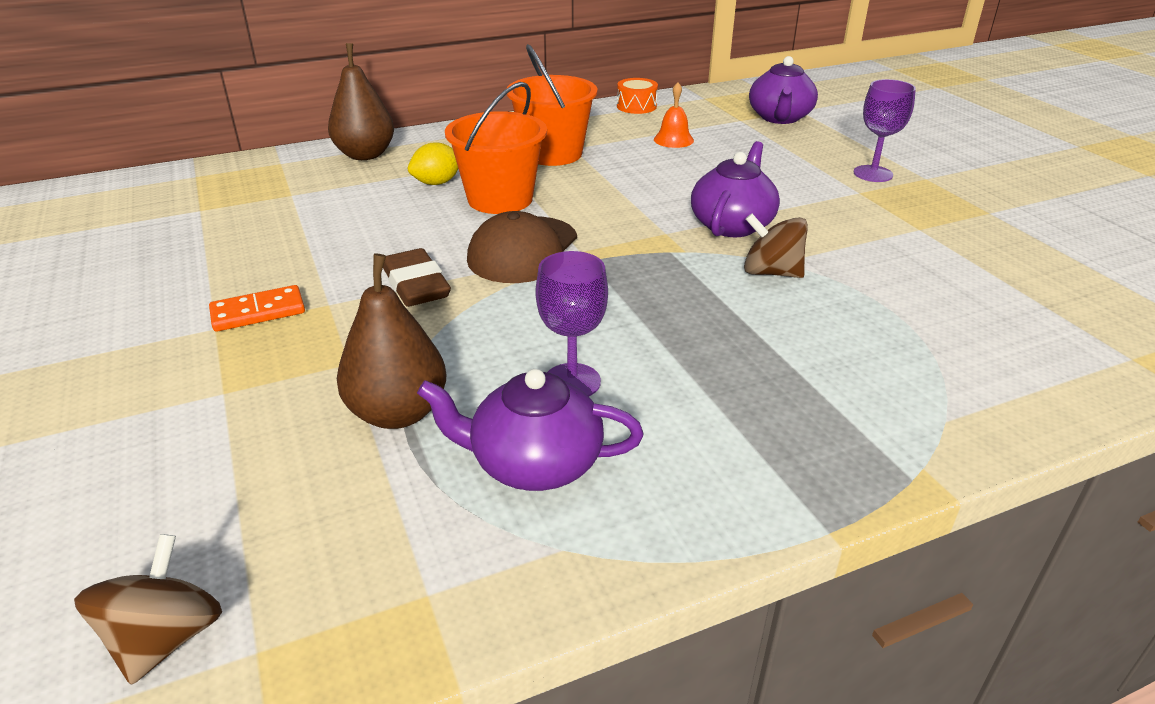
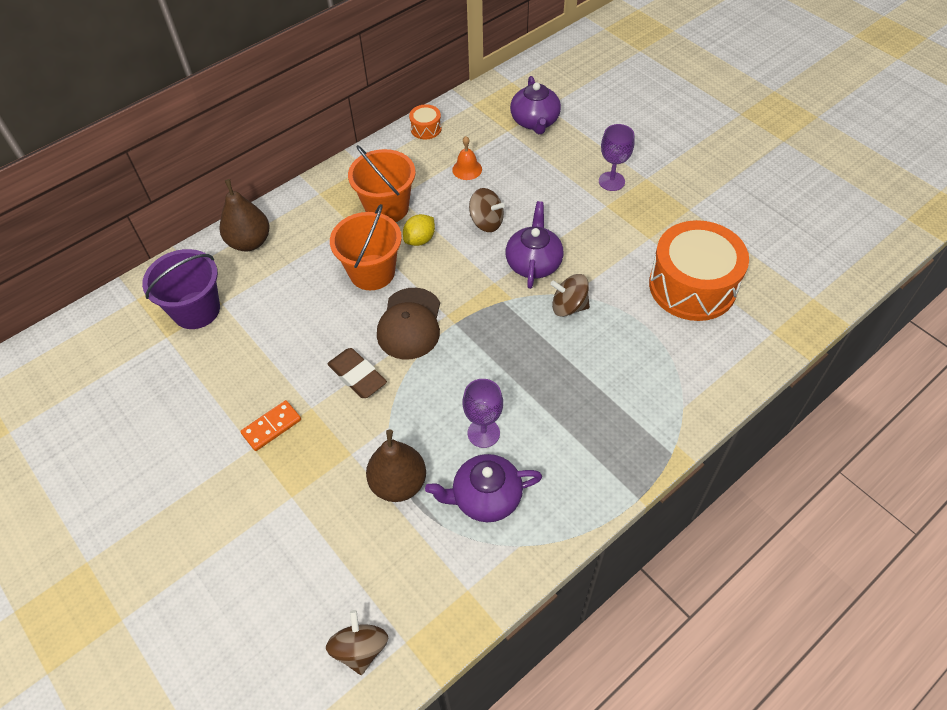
camera: 15 degrees left, 20 degrees up
yellow lemon [408,142,458,185] -> yellow lemon moved to [403,214,435,246]
none -> purple bucket [142,249,220,329]
none -> brown spinning top [469,188,504,232]
none -> orange drum [649,220,749,321]

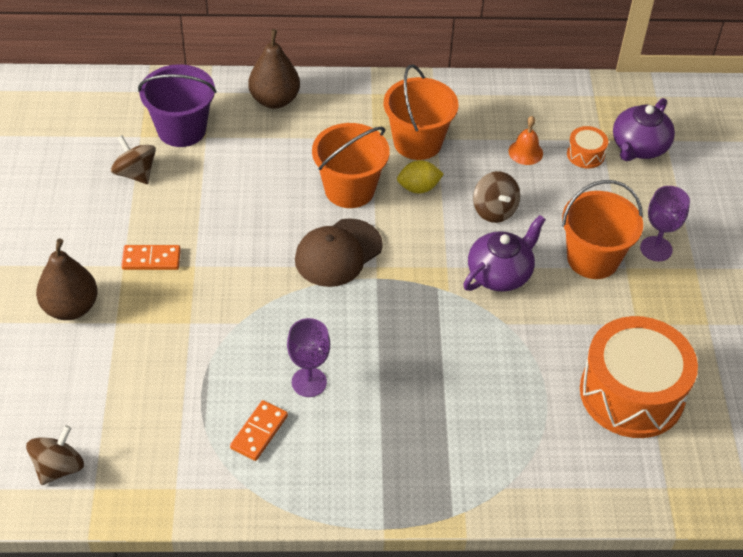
camera: 35 degrees right, 5 degrees down
brown eraser [327,348,387,398] -> none
brown pear [366,429,426,502] -> brown pear moved to [36,238,98,320]
orange drum [409,104,442,139] -> orange drum moved to [567,126,608,168]
purple teapot [425,454,542,522] -> orange domino [230,400,288,461]
brown spinning top [550,274,590,317] -> brown spinning top moved to [111,135,156,184]
none -> orange bucket [562,180,643,279]

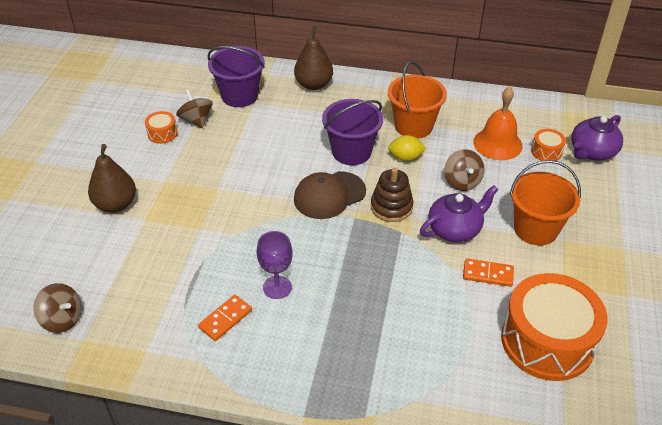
camera: 15 degrees right, 5 degrees down
brown spinning top [26,425,84,485] -> brown spinning top turned 75 degrees clockwise [33,283,82,333]
orange domino [121,245,181,270] -> orange domino moved to [463,259,514,287]
orange bucket [312,123,390,208] -> purple bucket [322,99,383,165]
orange bell [508,116,543,165] -> orange bell [473,87,523,160], size x1.75
purple goblet [640,186,690,261] -> none
none -> orange drum [145,111,178,144]
none -> brown stacking toy [371,168,413,222]

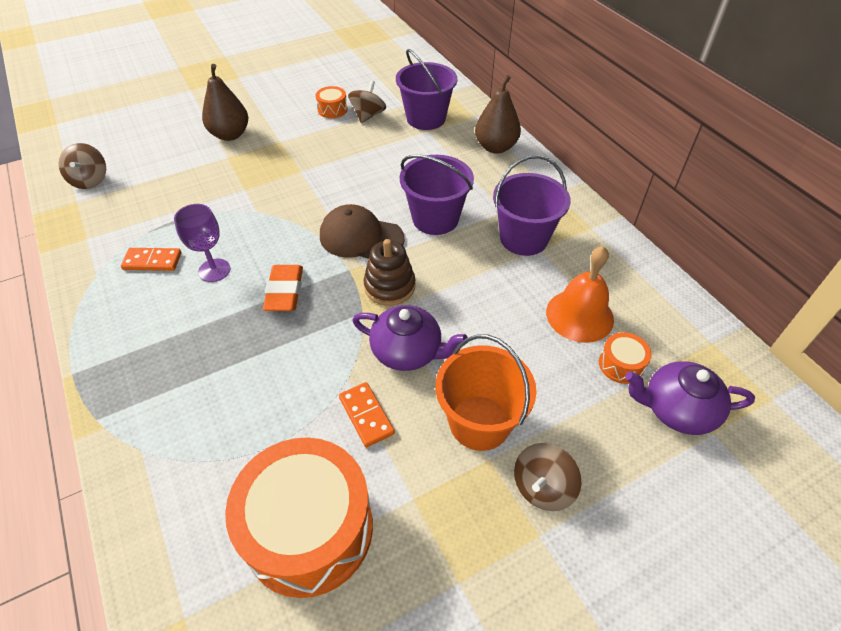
camera: 50 degrees right, 5 degrees up
orange bucket [388,61,447,139] -> purple bucket [493,155,571,256]
yellow lemon [388,135,426,161] -> none
brown spinning top [444,149,484,191] -> brown spinning top moved to [514,443,581,511]
none -> orange eraser [263,265,303,311]

